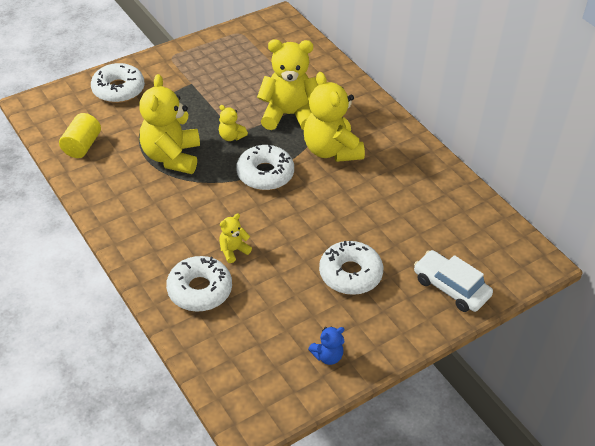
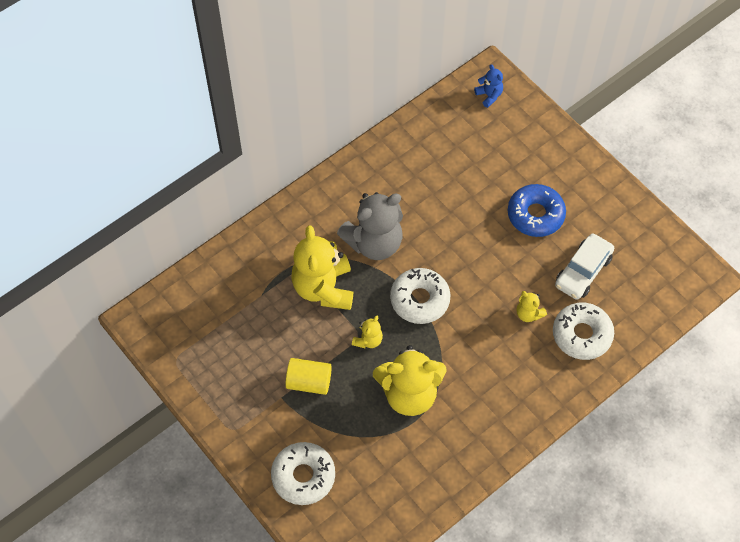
camera: 95 degrees left, 15 degrees up
yellow cylinder [59,113,101,158] -> yellow cylinder moved to [285,358,332,395]
yellow teddy bear [304,72,365,162] -> grey teddy bear [337,192,403,260]
blue teddy bear [308,326,345,365] -> blue teddy bear moved to [474,64,503,108]
white donut [319,241,383,295] -> blue donut [508,184,566,237]
white car [414,250,493,312] -> white car moved to [555,234,614,300]

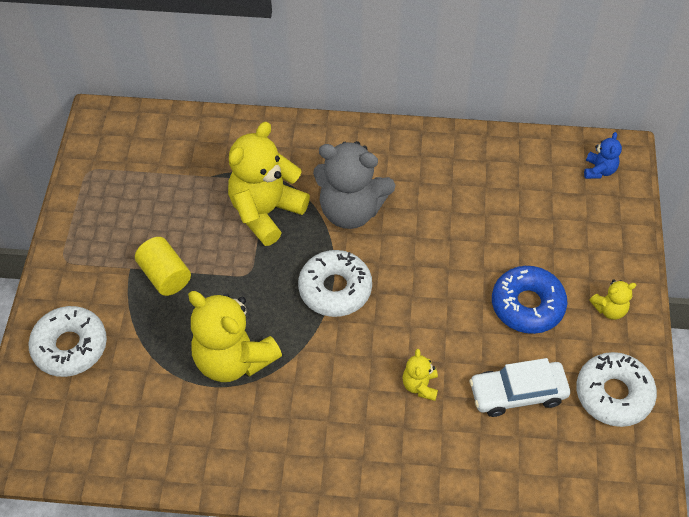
camera: 45 degrees right, 5 degrees down
yellow teddy bear [352,316,383,348] -> yellow teddy bear moved to [590,279,636,320]
white donut [553,303,614,360] -> white donut moved to [576,352,657,427]

